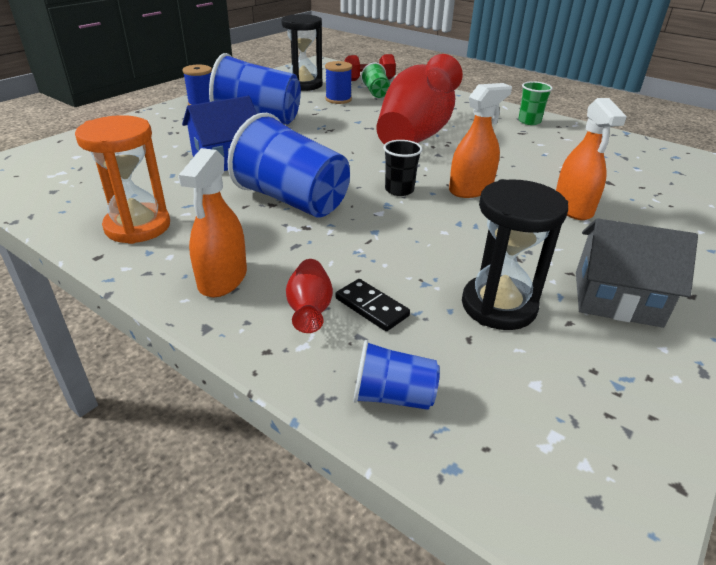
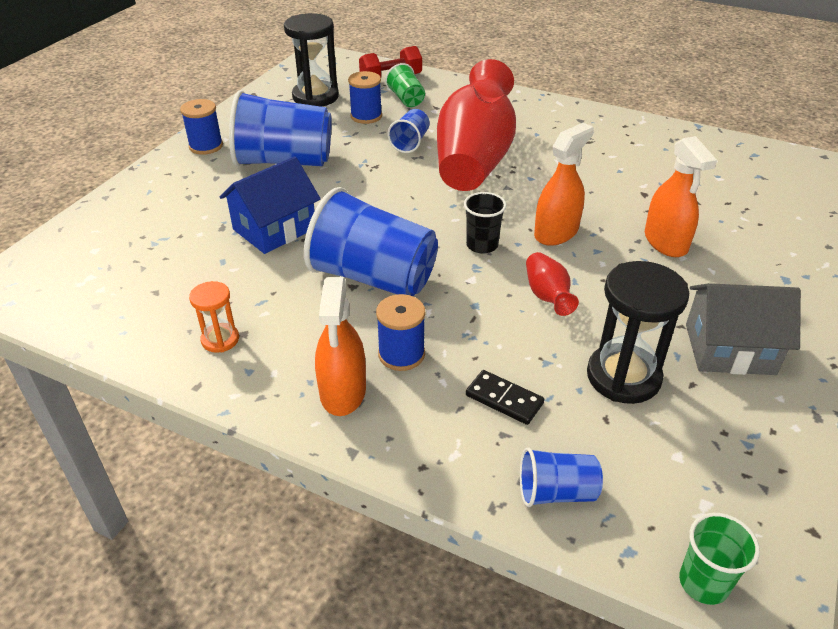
camera: 10 degrees left, 5 degrees up
orange hourglass [75,115,170,244] -> orange hourglass [189,281,239,353], size x0.54
red vase [286,259,333,333] -> red vase moved to [526,252,579,316]
green cup [518,81,553,125] -> green cup moved to [679,513,760,605]
none -> blue spool [376,294,425,371]
none -> blue cup [388,109,430,153]

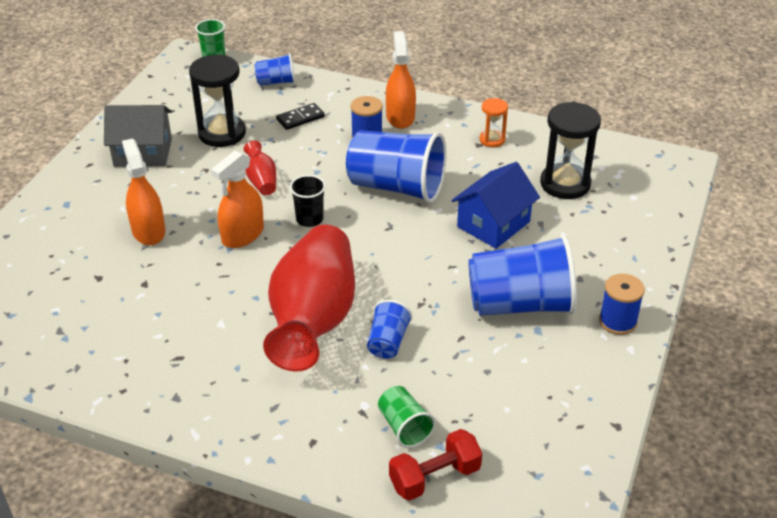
camera: 175 degrees right, 0 degrees up
black hourglass [284,13,339,107] -> black hourglass moved to [540,102,601,199]
blue spool [348,71,382,124] -> none
black domino [466,370,544,425] -> black domino turned 60 degrees counterclockwise [276,103,325,130]

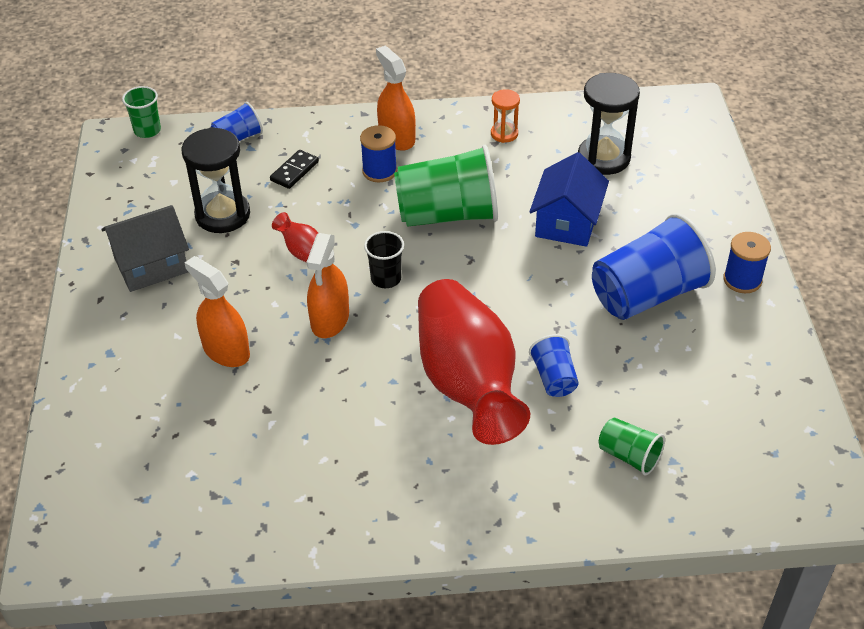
camera: 25 degrees left, 5 degrees up
blue cup [346,130,447,203] -> green cup [394,145,498,227]
red dumbbell [389,429,482,501] -> none

